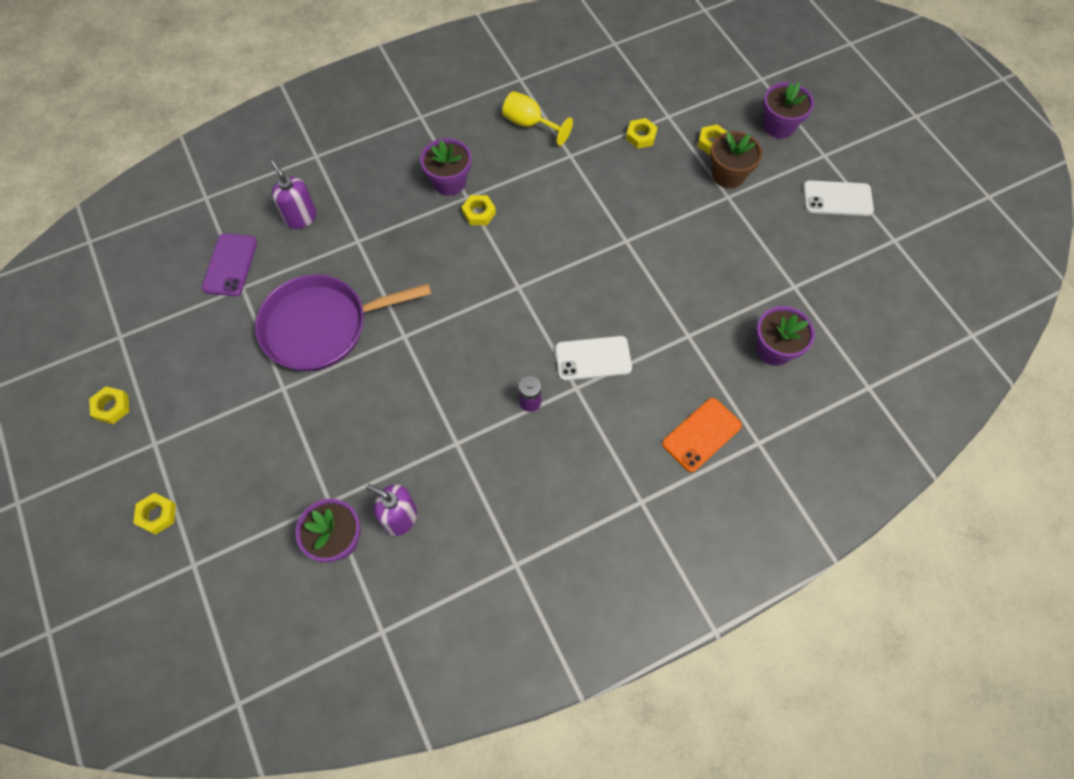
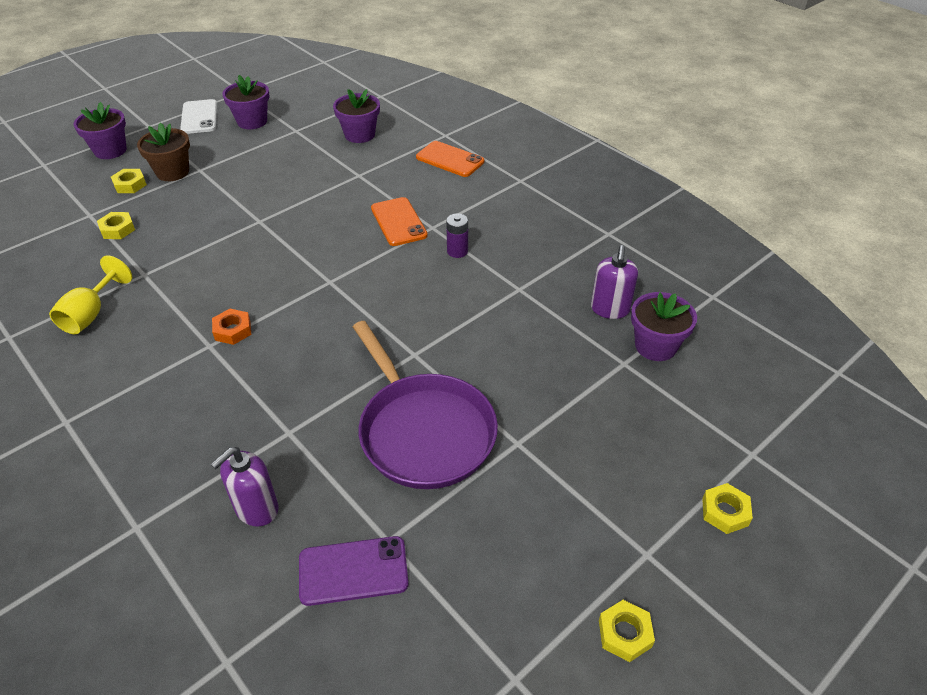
camera: 105 degrees left, 20 degrees down
purple flower pot [420,138,471,196] -> purple flower pot moved to [222,75,269,129]
yellow nut [462,195,496,225] -> orange nut [212,309,251,345]
white phone [555,336,632,381] -> orange phone [371,197,428,246]

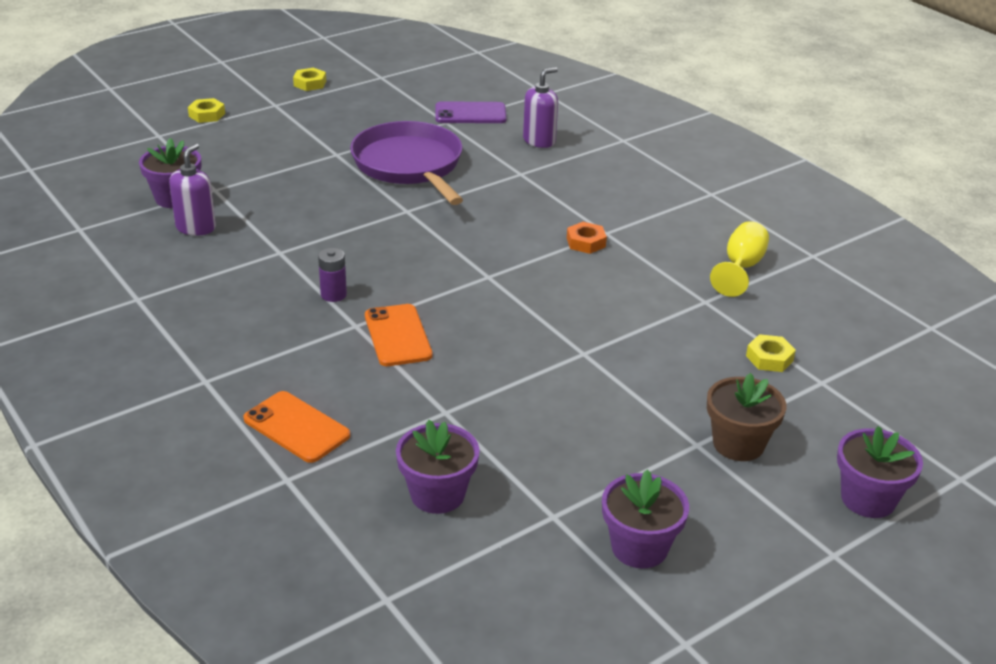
camera: 175 degrees left, 10 degrees down
yellow nut [111,169,147,193] -> none
white phone [180,99,217,134] -> none

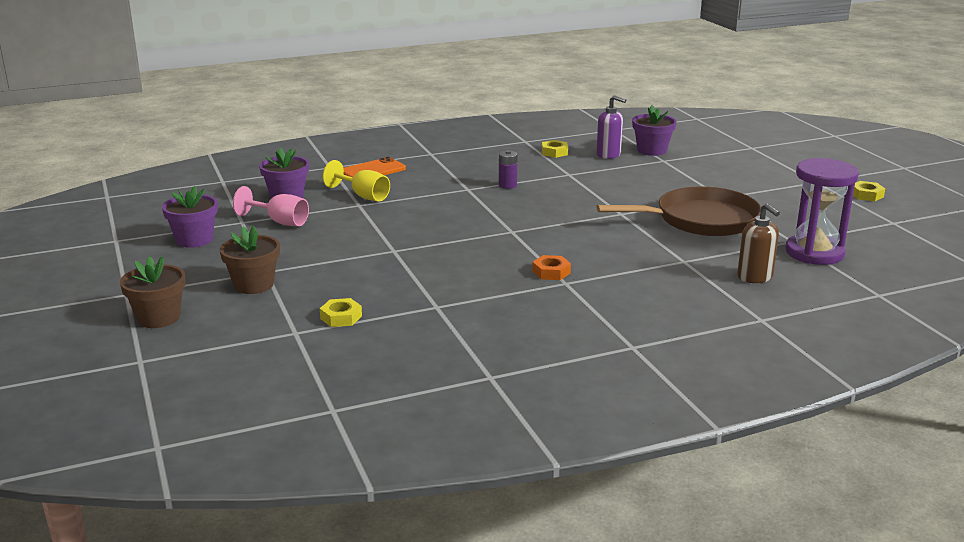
camera: 105 degrees right, 10 degrees down
yellow nut [188,98,225,123] -> yellow nut moved to [542,140,568,158]
purple pan [350,121,463,205] -> brown pan [596,186,761,236]
orange phone [365,304,432,366] -> none
purple phone [436,101,507,123] -> purple hourglass [785,158,859,265]
purple soap dispenser [523,67,558,148] -> brown soap dispenser [737,203,780,283]
yellow goblet [710,221,769,297] -> yellow goblet moved to [323,160,390,201]
purple flower pot [837,426,923,518] -> brown flower pot [120,256,185,328]
none -> pink goblet [233,186,309,226]

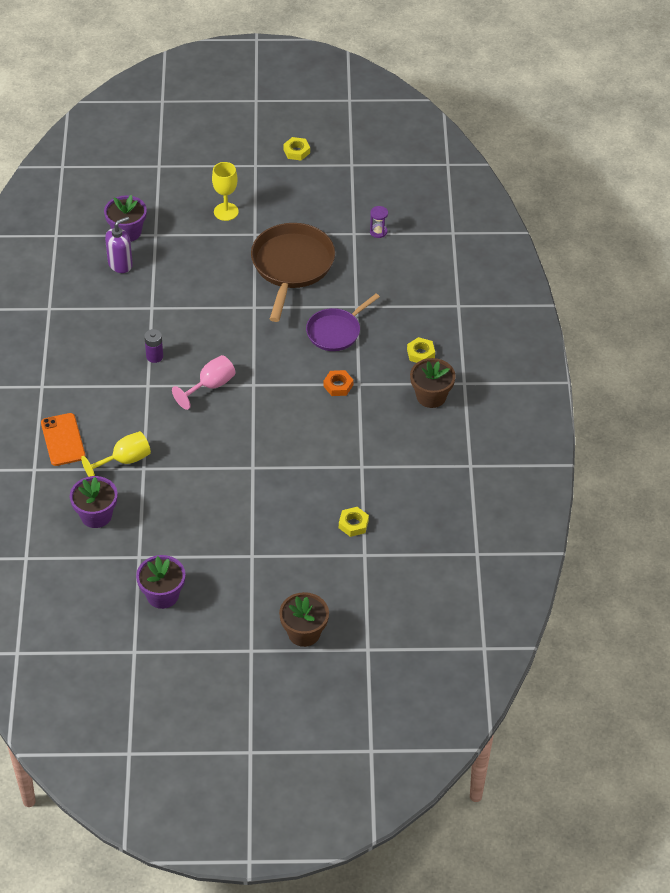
camera: 70 degrees left, 25 degrees up
brown flower pot [220,226,280,294] -> brown flower pot moved to [410,358,456,408]
pink goblet [233,186,309,226] -> pink goblet moved to [172,355,235,410]
yellow nut [542,140,568,158] -> yellow nut moved to [407,337,435,363]
brown soap dispenser [737,203,780,283] -> none
purple hourglass [785,158,859,265] -> purple hourglass [370,206,388,238], size x0.40
none -> yellow goblet [212,162,239,221]
none -> purple pan [306,294,380,351]

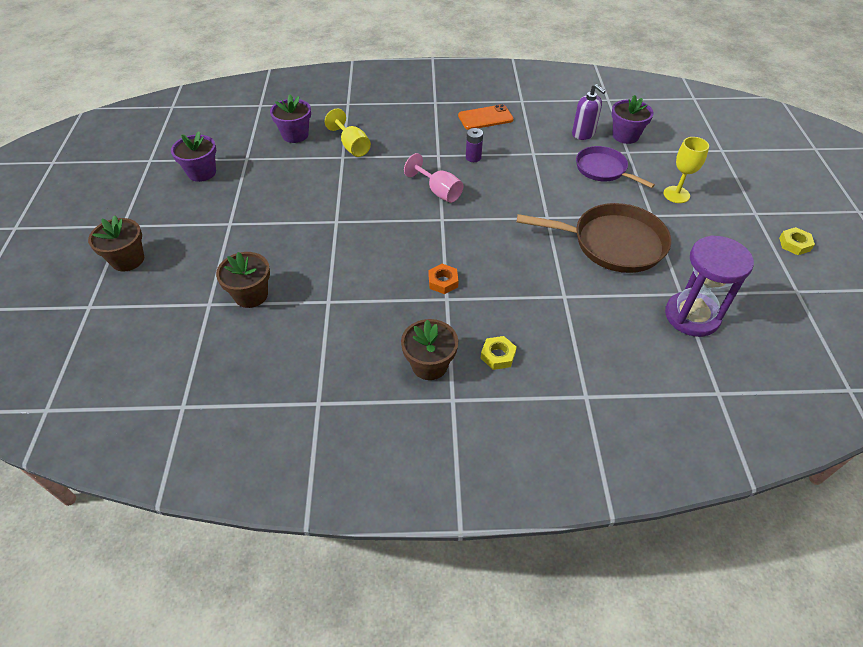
camera: 90 degrees right, 0 degrees up
orange phone [41,413,86,466] -> orange phone moved to [458,104,514,130]
purple pan [306,294,380,351] -> purple pan moved to [576,146,655,188]
yellow nut [339,507,369,537] -> brown flower pot [216,252,270,308]
purple hourglass [370,206,388,238] -> purple hourglass [665,235,754,337], size x2.49

